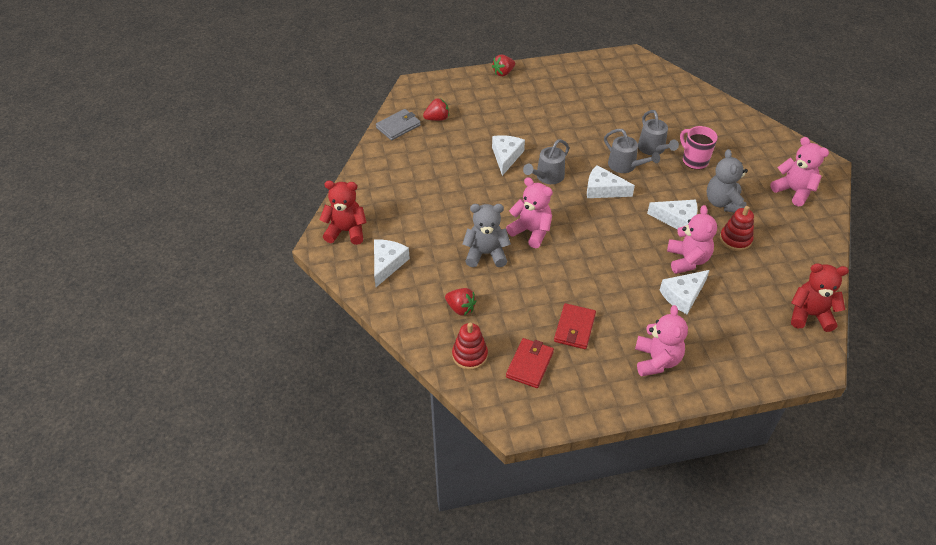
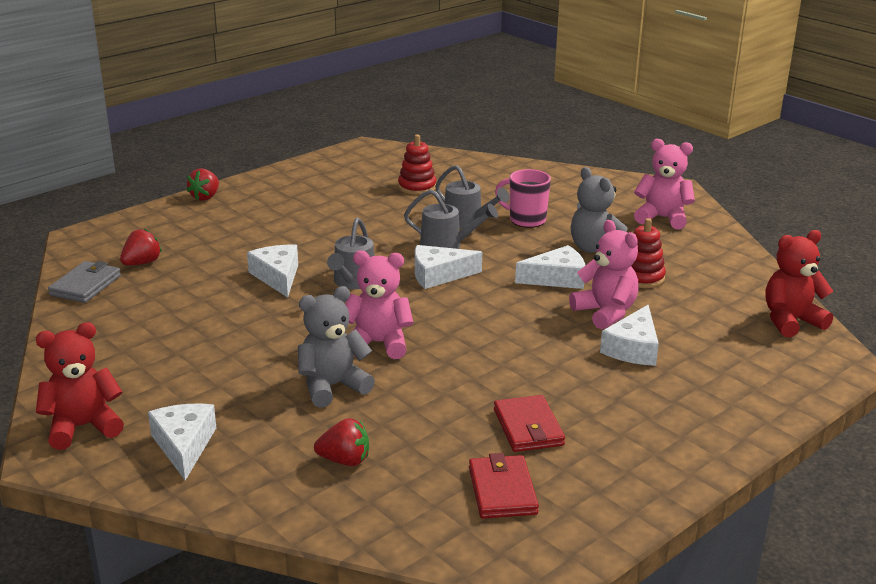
camera: 30 degrees left, 20 degrees down
red stacking toy [452,323,488,370] -> red stacking toy moved to [398,134,436,195]
pink teddy bear [635,305,688,377] -> none

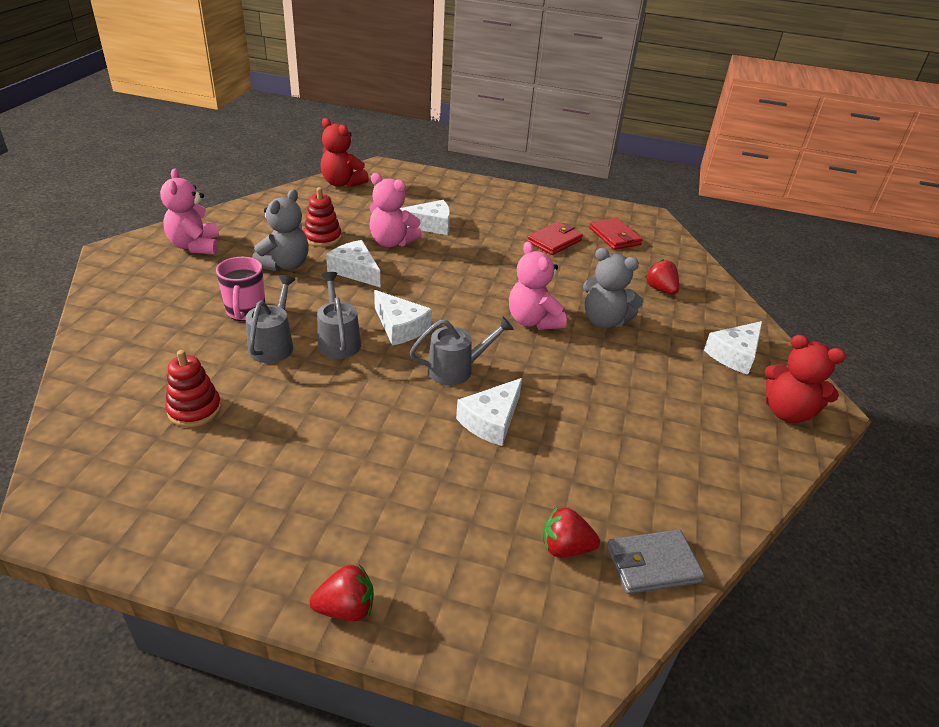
camera: 125 degrees left, 10 degrees up
red wallet [469,453,539,519] -> red wallet turned 75 degrees counterclockwise [589,217,643,250]
pink teddy bear [569,220,639,330] -> pink teddy bear turned 90 degrees counterclockwise [369,173,422,247]

